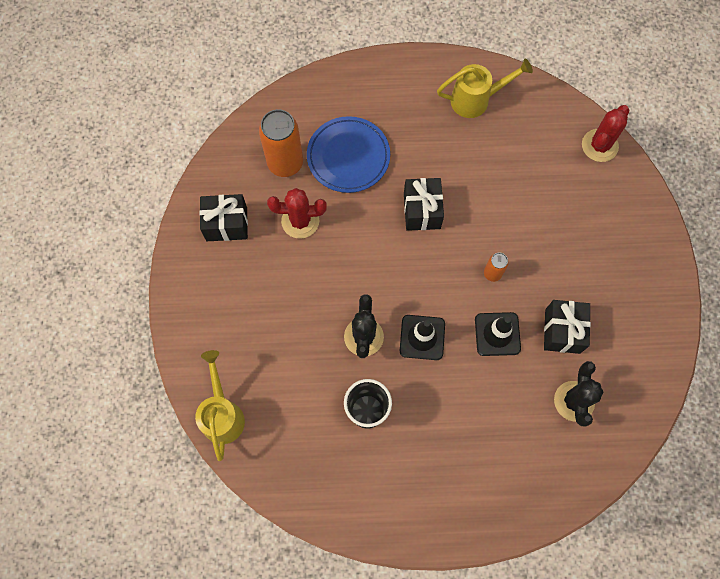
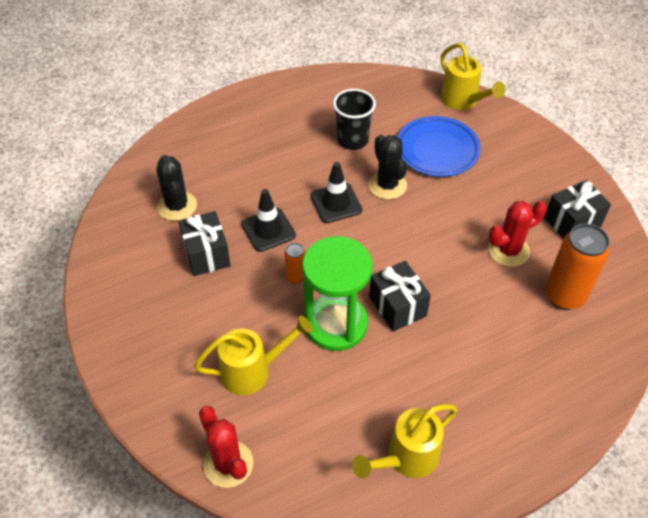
camera: 155 degrees right, 20 degrees down
blue plate [307,116,390,193] -> blue plate moved to [398,116,481,177]
red cactus [582,105,630,162] -> red cactus turned 45 degrees counterclockwise [199,406,253,488]
none -> yellow watering can [194,316,313,395]
none -> green hourglass [302,236,373,351]

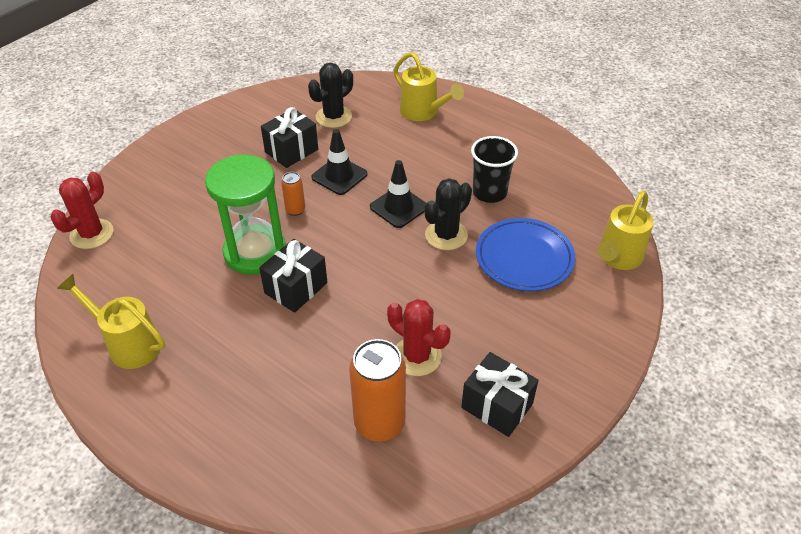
camera: 65 degrees right, 5 degrees down
yellow watering can [194,316,313,395] -> yellow watering can moved to [394,52,464,121]

